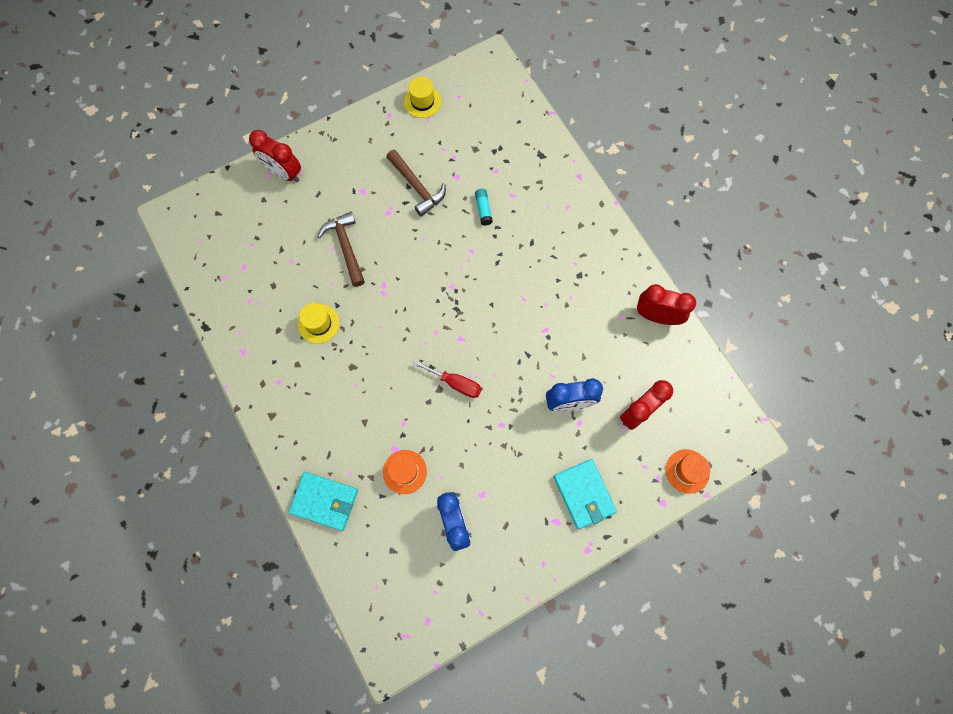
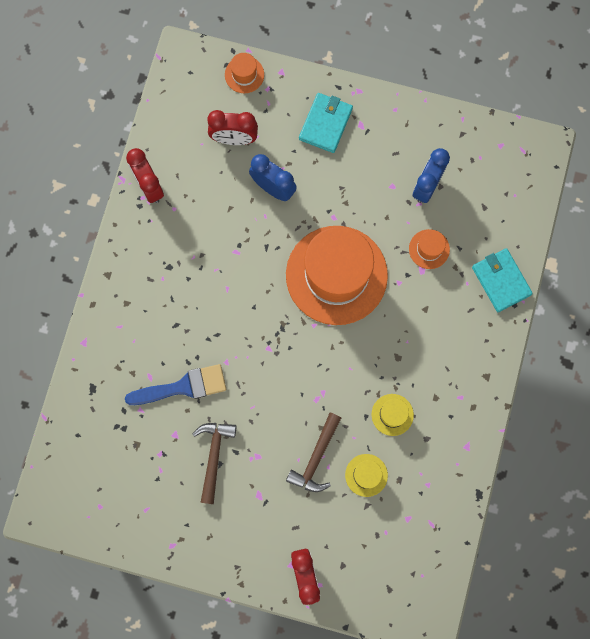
camera: 135 degrees left, 5 degrees up
yellow hat [404,76,441,118] -> yellow hat moved to [345,454,388,497]
red screwdriver [413,360,482,398] -> orange hat [286,226,388,325]
turquoise glue stick [475,189,493,225] -> blue brush [125,364,226,405]

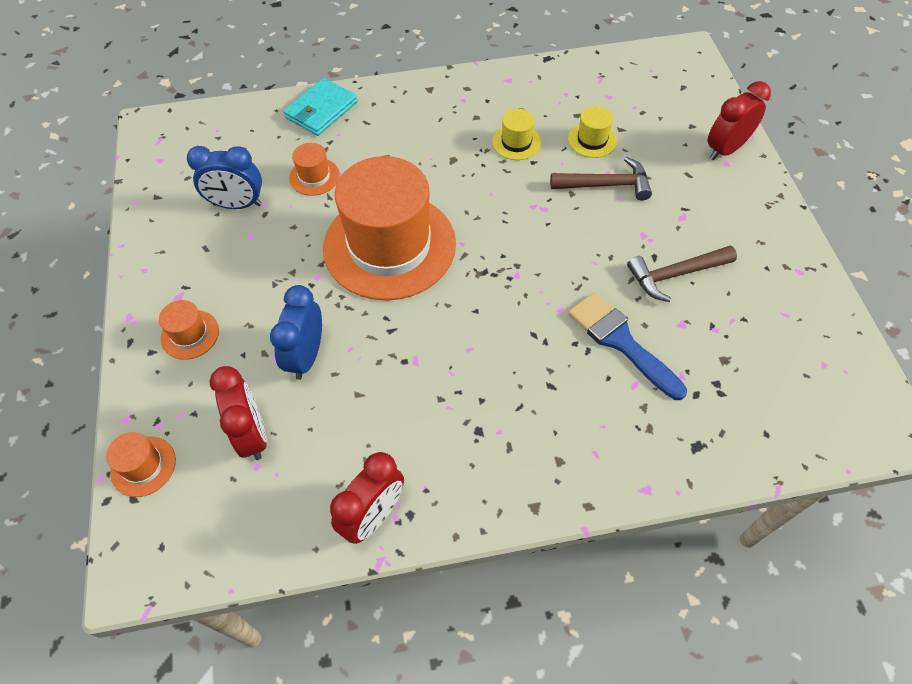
camera: 115 degrees left, 20 degrees down
turquoise wallet [299,93,353,153] -> orange hat [159,300,219,360]

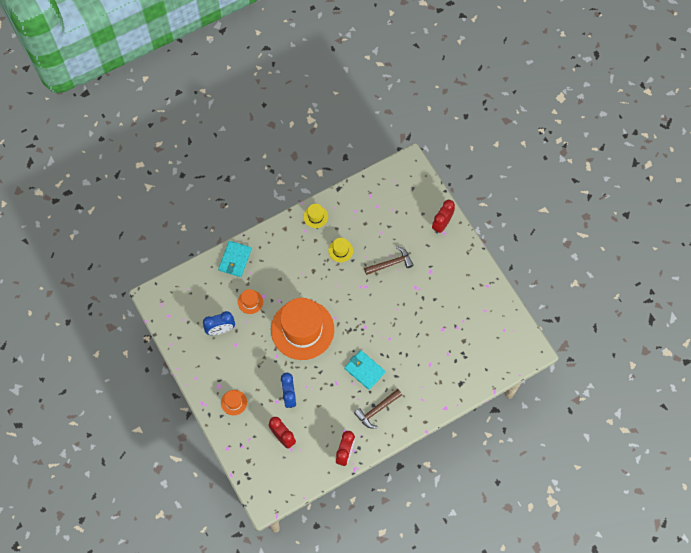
camera: 20 degrees left, 10 degrees up
orange hat [106,432,176,497] -> none
yellow hat [568,106,617,158] -> yellow hat moved to [304,204,328,228]
blue brush [568,292,687,400] -> none
brown hammer [627,246,737,302] -> brown hammer moved to [354,389,402,428]
none -> turquoise wallet [344,350,385,390]

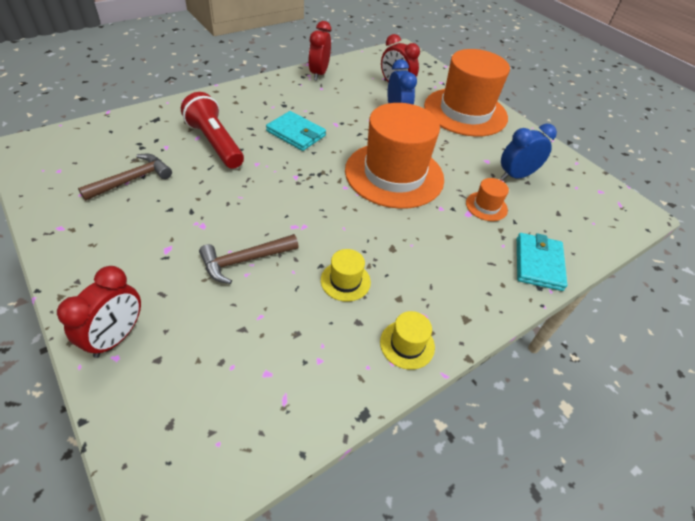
camera: 170 degrees right, 20 degrees down
orange hat [221,390,247,415] -> orange hat [424,49,510,137], size x2.48
brown hammer [354,389,402,428] -> brown hammer moved to [78,154,172,201]
none -> red flashlight [181,92,244,169]

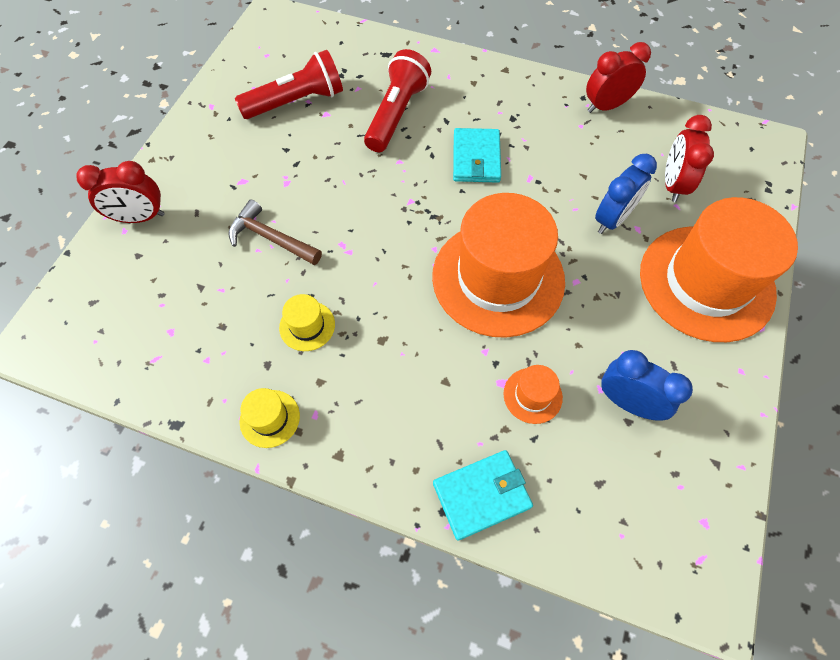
camera: 60 degrees right, 15 degrees up
brown hammer [78,154,172,201] -> red flashlight [235,50,343,119]

